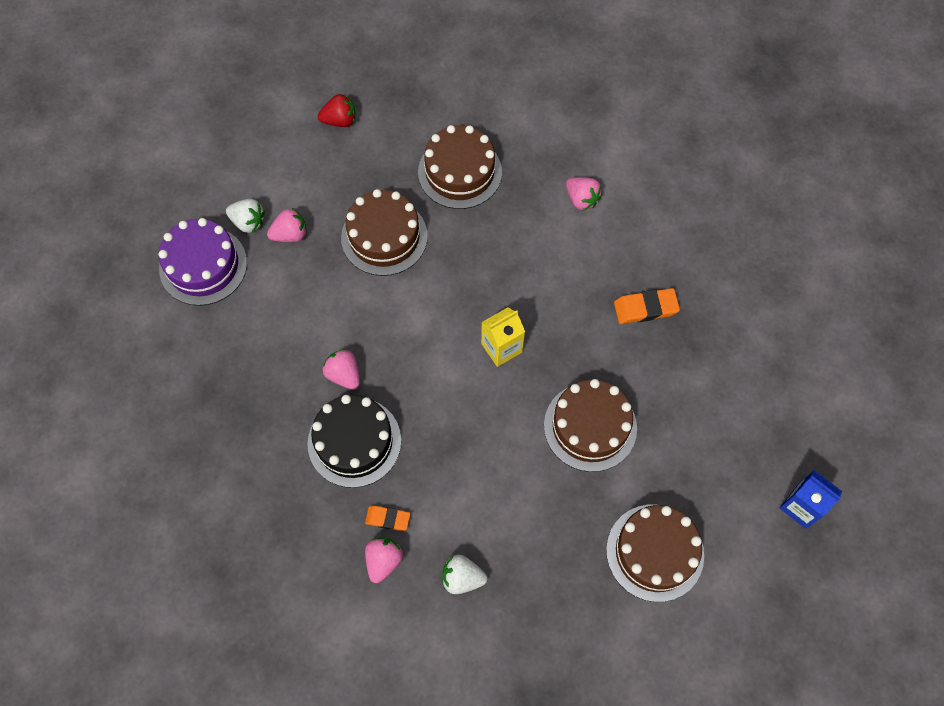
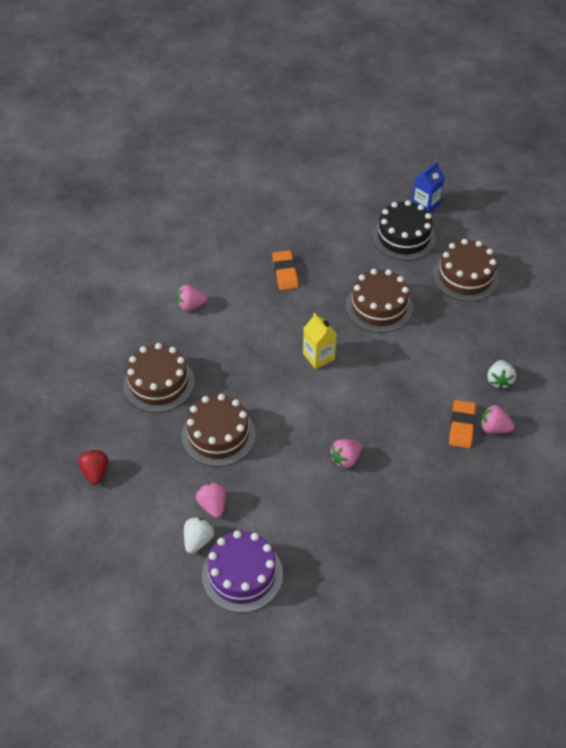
camera: 90 degrees left, 15 degrees down
black cake [307,395,401,488] -> black cake moved to [372,200,436,261]
orange eraser [365,505,410,531] -> orange eraser [449,400,476,448], size x1.52
pink strawberry [566,177,602,211] -> pink strawberry turned 150 degrees counterclockwise [176,285,207,311]

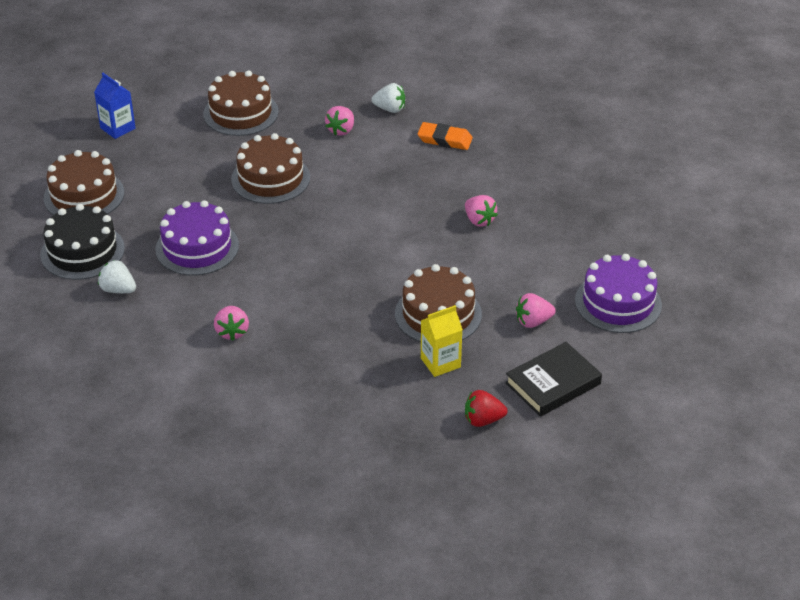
camera: 85 degrees left, 10 degrees down
brown cake [123,343,195,413] -> brown cake moved to [44,150,124,215]
white strawberry [184,517,214,554] -> white strawberry moved to [98,260,136,293]
orange eraser [272,250,298,290] -> purple cake [155,200,239,276]
yellow carton [303,313,337,369] -> yellow carton moved to [421,305,463,377]
black cake [372,200,436,261] -> black cake moved to [40,204,125,280]
pink strawberry [481,405,515,434] -> pink strawberry moved to [325,106,354,136]
none -> black book [505,342,602,417]

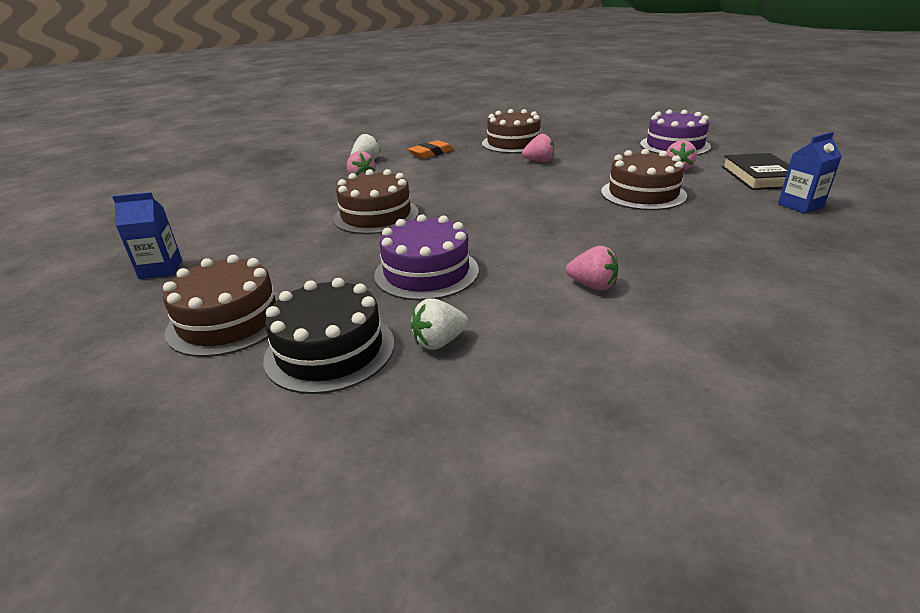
camera: 55 degrees left, 10 degrees down
brown cake [203,70,278,136] -> brown cake moved to [482,109,541,153]
yellow carton [421,305,463,377] -> none
red strawberry [465,390,507,427] -> blue carton [778,132,842,214]

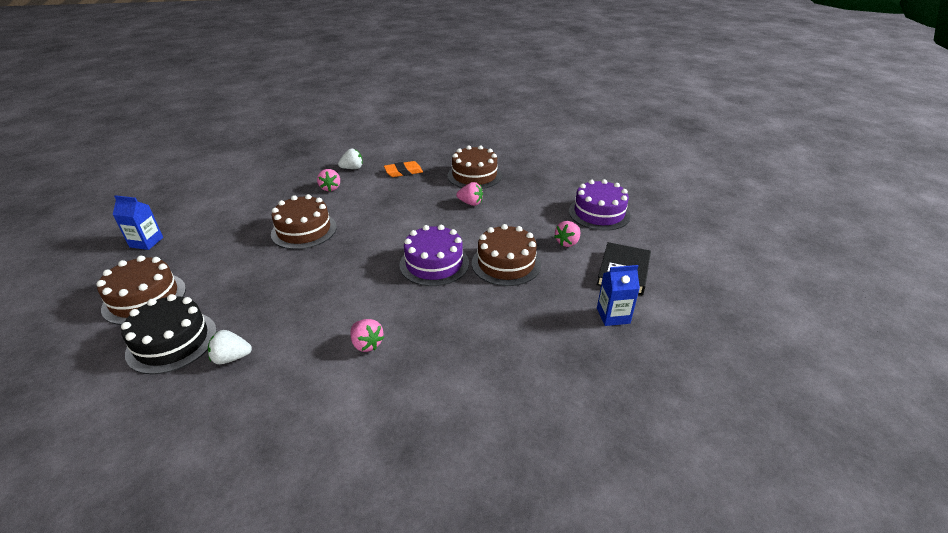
camera: 20 degrees right, 5 degrees up
purple cake [374,214,479,301] -> purple cake moved to [399,225,469,286]

